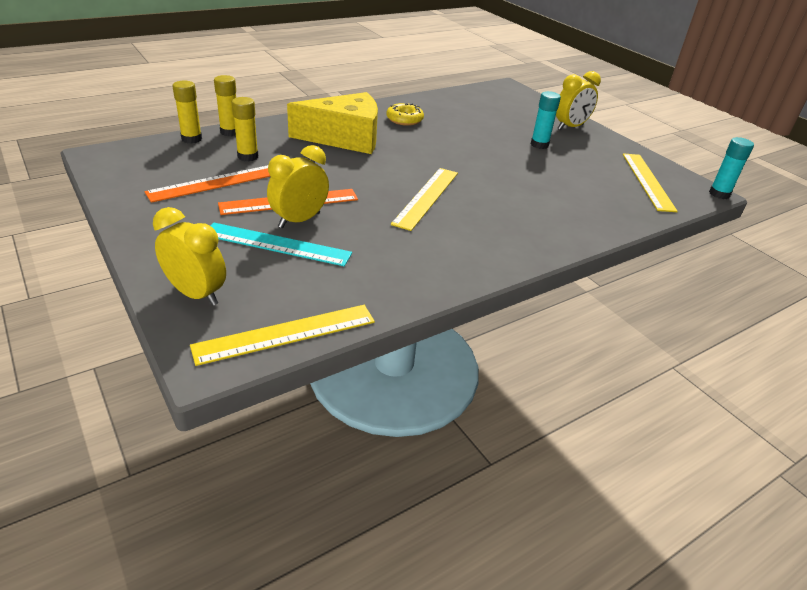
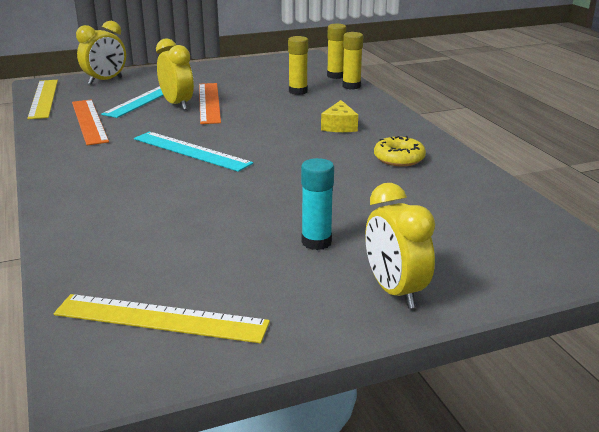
camera: 105 degrees right, 10 degrees down
orange ruler [145,165,271,203] -> orange ruler moved to [72,100,109,145]
yellow cheese [287,92,378,154] -> yellow cheese [321,100,358,132], size x0.45
yellow ruler [391,168,458,231] -> turquoise ruler [134,132,253,172]
turquoise glue stick [709,137,754,199] -> none

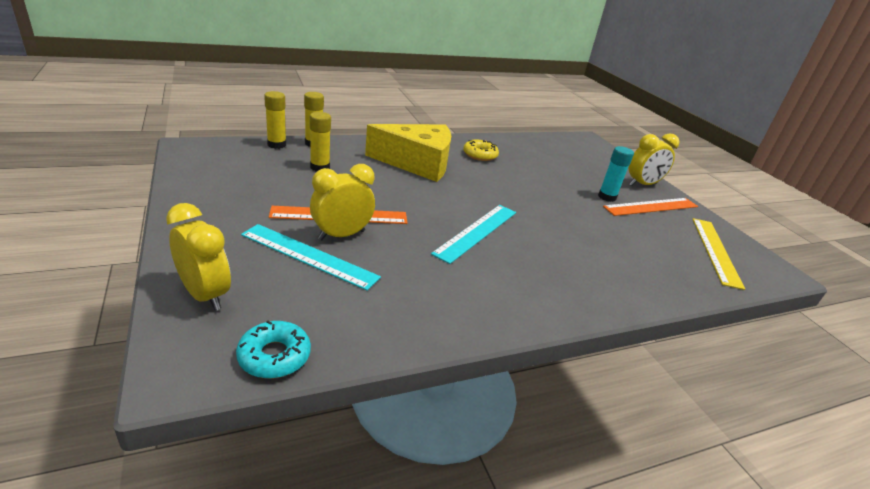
camera: 95 degrees left, 5 degrees up
yellow ruler [27,80,58,119] -> turquoise donut [236,320,311,379]
orange ruler [72,100,109,145] -> orange ruler moved to [603,198,698,216]
yellow cheese [321,100,358,132] -> yellow cheese [365,124,451,182], size x2.21

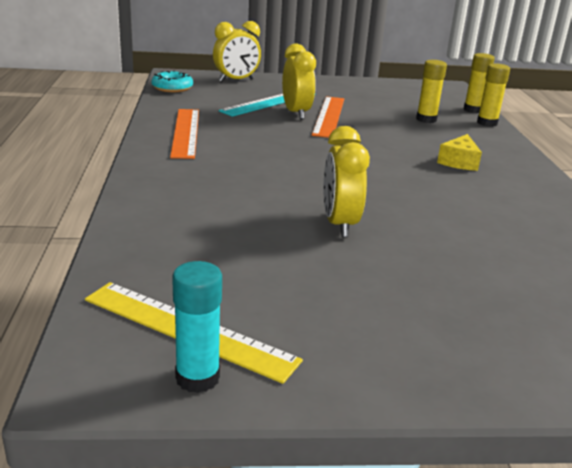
camera: 110 degrees right, 5 degrees down
yellow cheese [365,124,451,182] -> yellow cheese [437,134,482,171], size x0.45
turquoise ruler [431,205,516,264] -> none
yellow donut [463,140,499,161] -> none
turquoise glue stick [598,146,634,202] -> turquoise glue stick moved to [172,261,222,393]
orange ruler [603,198,698,216] -> orange ruler moved to [170,109,199,159]
yellow clock [629,134,680,186] -> yellow clock moved to [324,126,370,237]

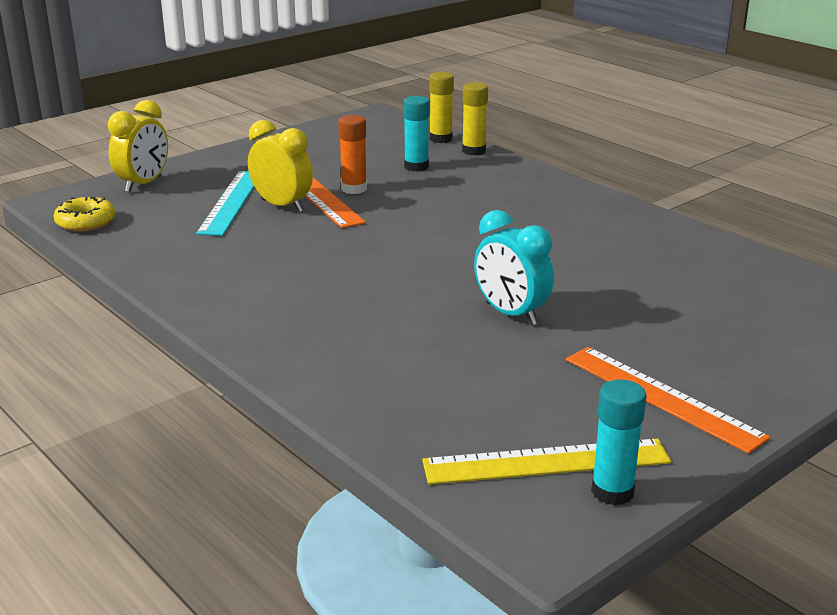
camera: 35 degrees left, 0 degrees up
turquoise donut [151,71,193,92] -> yellow donut [54,197,116,232]
orange ruler [170,109,199,159] -> orange ruler moved to [566,347,771,454]
yellow clock [324,126,370,237] -> turquoise clock [474,210,554,325]
yellow glue stick [416,60,447,123] -> turquoise glue stick [403,96,430,172]
yellow cheese [437,134,482,171] -> none
none -> orange glue stick [338,115,367,194]

